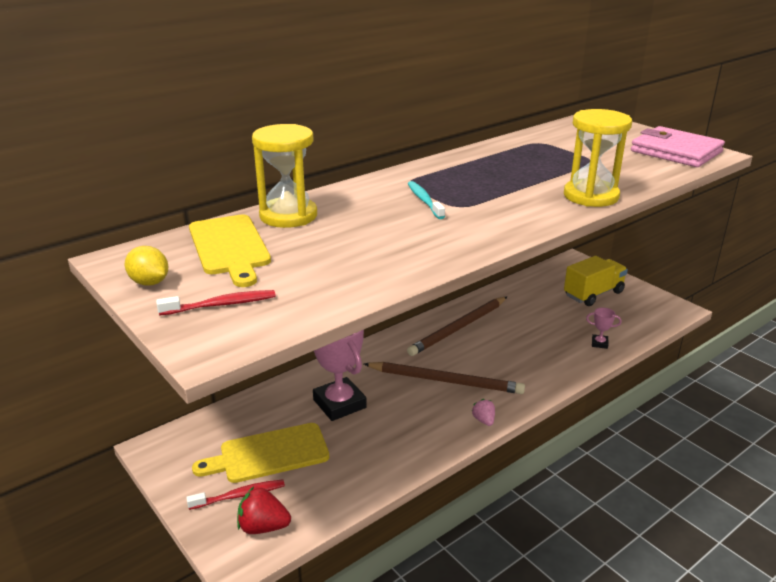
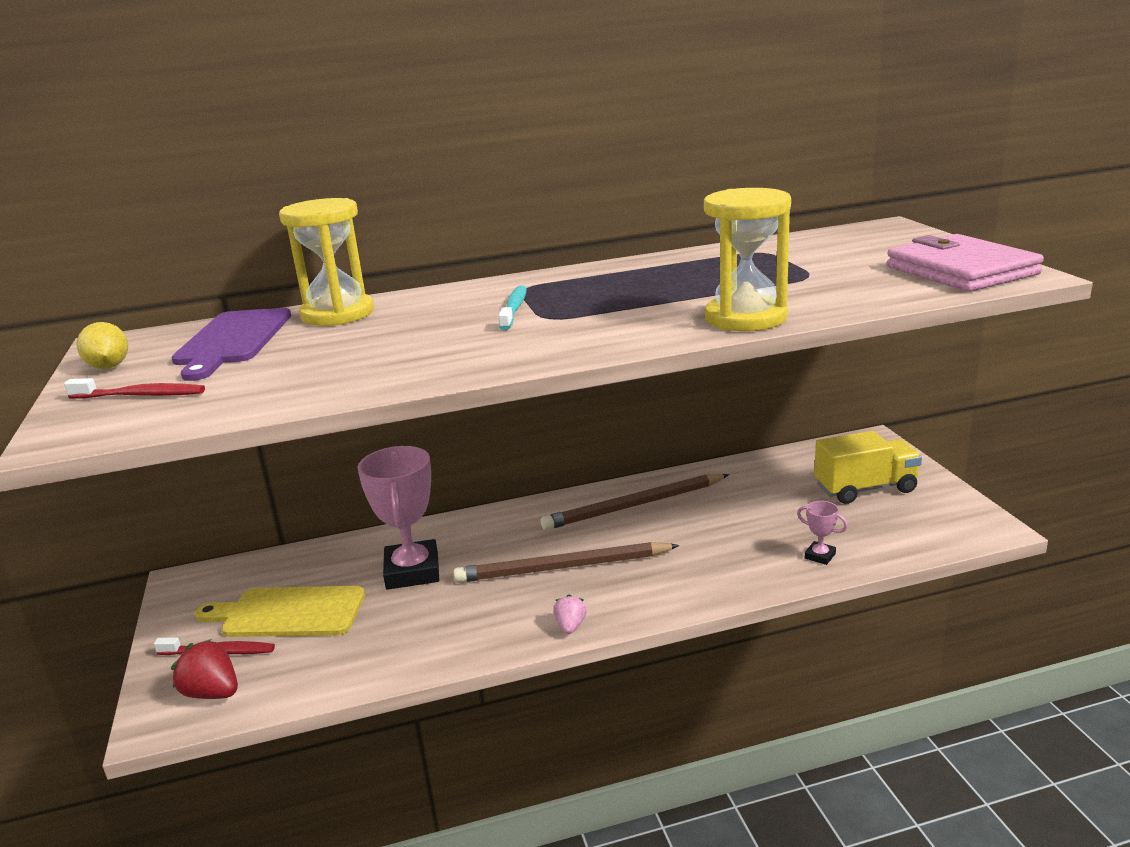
camera: 25 degrees right, 5 degrees down
yellow cutting board [189,214,271,287] -> purple cutting board [171,308,291,381]
brown pencil [364,362,525,394] -> brown pencil turned 135 degrees clockwise [453,542,680,583]

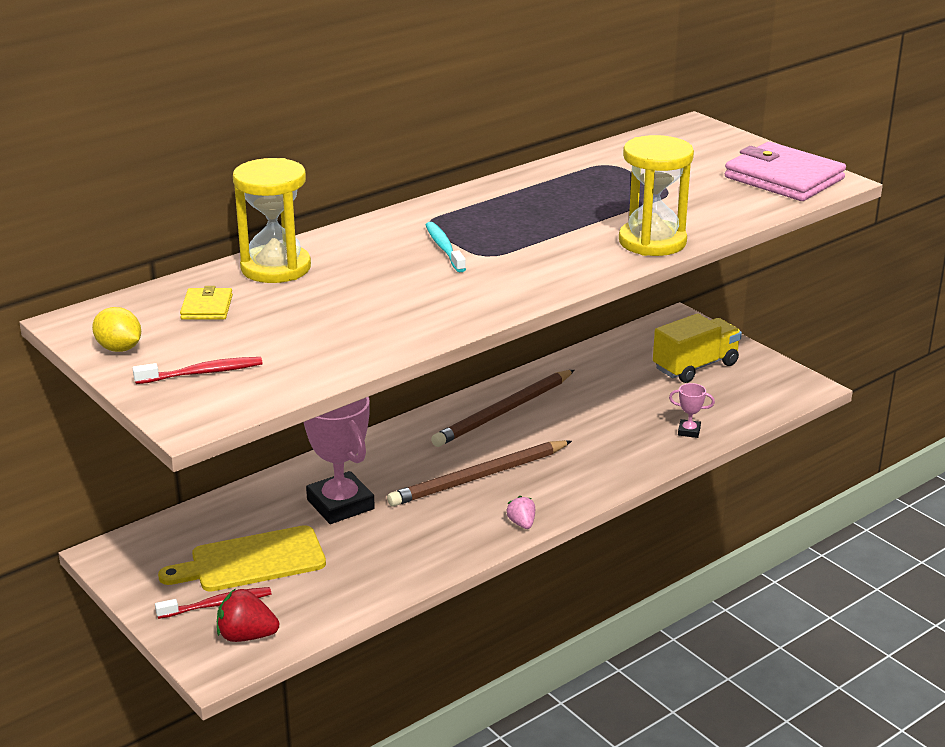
camera: 25 degrees left, 5 degrees up
purple cutting board [171,308,291,381] -> yellow wallet [180,286,233,320]

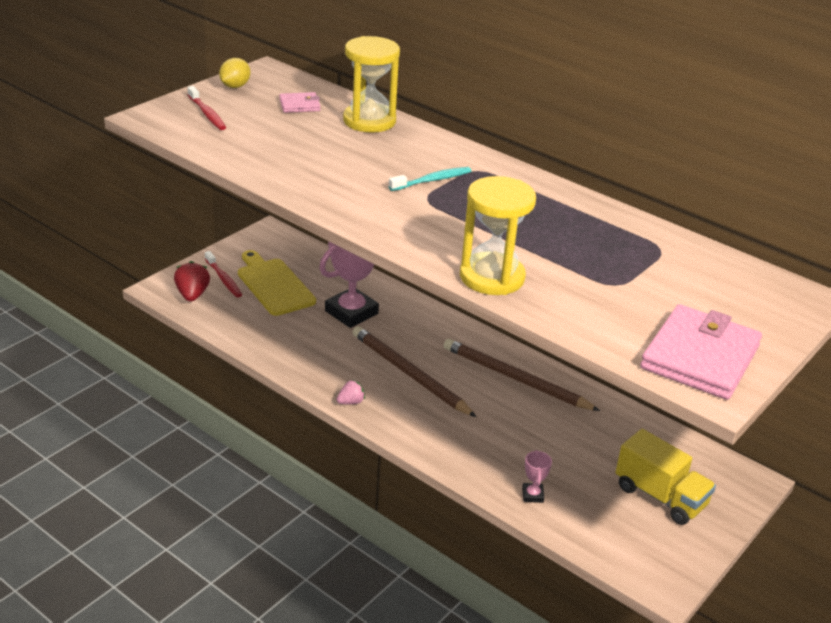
camera: 75 degrees right, 5 degrees up
yellow wallet [180,286,233,320] -> pink wallet [279,92,320,113]

